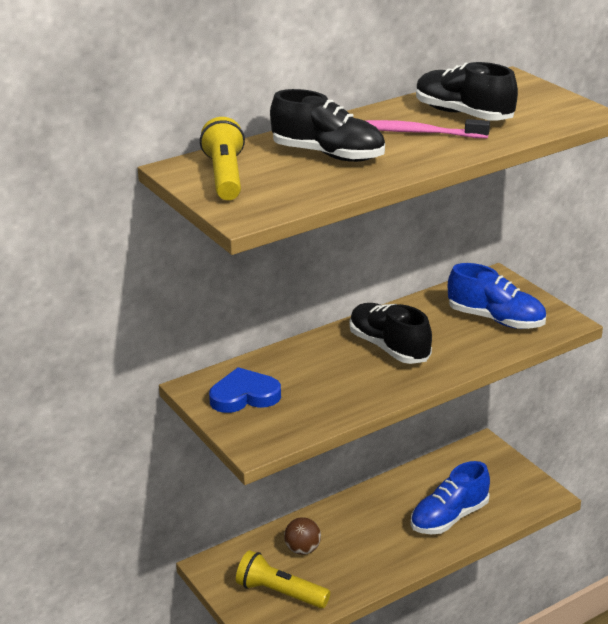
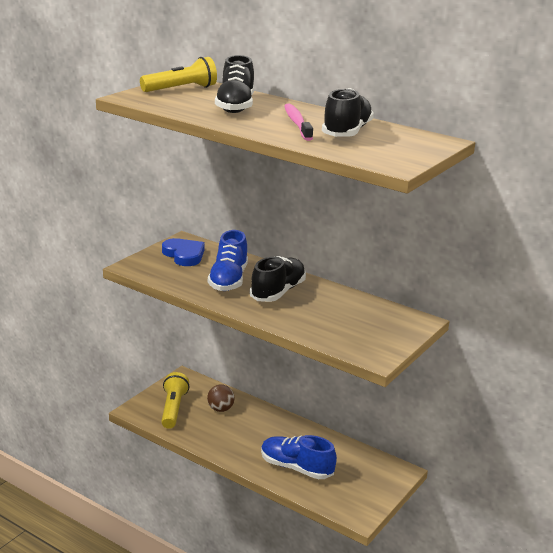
camera: 65 degrees right, 5 degrees down
blue shoe [448,263,546,329] -> blue shoe moved to [208,230,248,291]

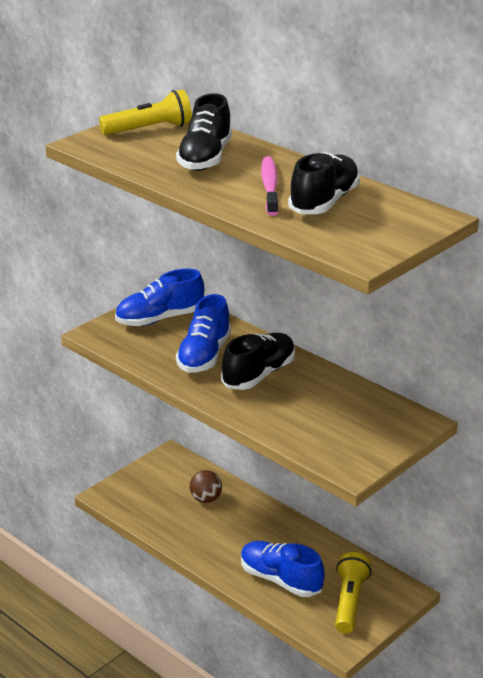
camera: 10 degrees right, 5 degrees up
yellow flashlight [161,372,189,429] -> yellow flashlight moved to [335,552,371,633]
blue heart [162,238,205,266] -> blue shoe [115,269,204,326]

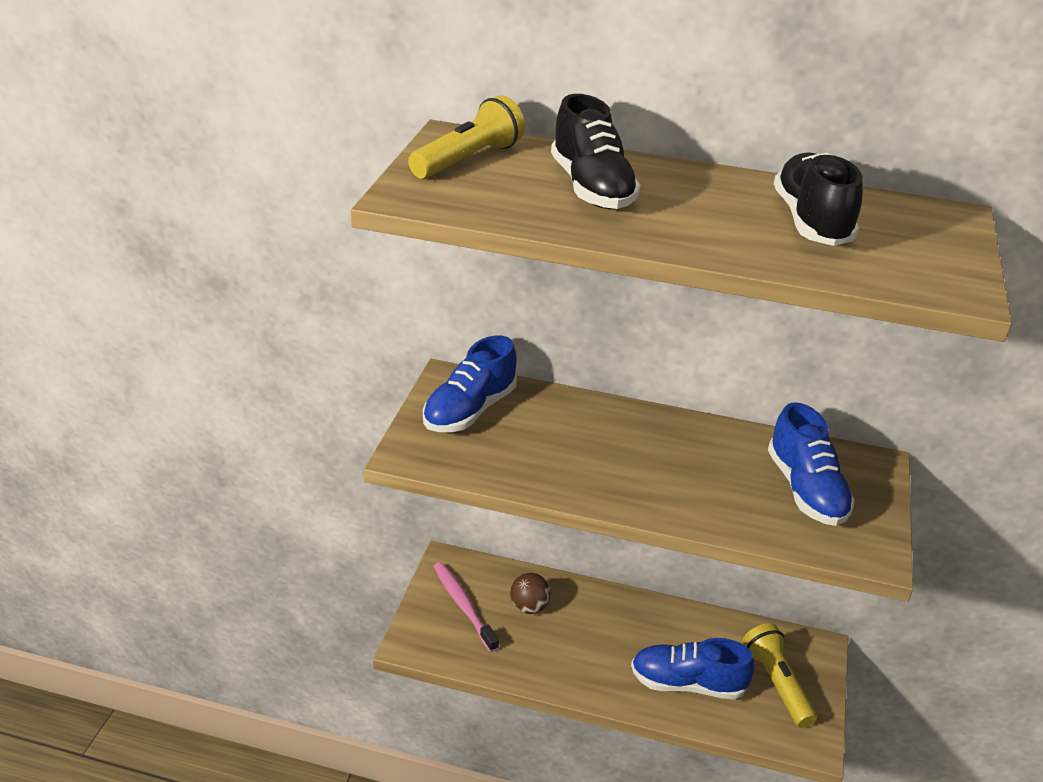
camera: 30 degrees left, 5 degrees up
blue shoe [176,294,231,373] -> blue shoe moved to [768,402,855,526]
black shoe [221,333,295,390] -> none
pink toothbrush [261,156,279,216] -> pink toothbrush moved to [433,562,499,652]

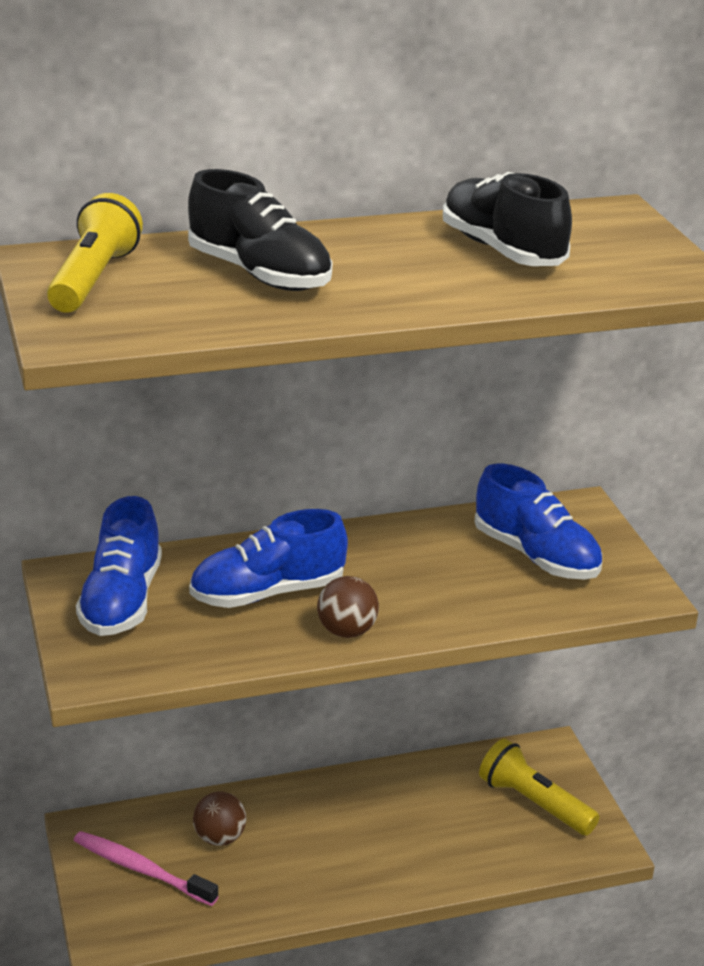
camera: 30 degrees left, 5 degrees down
blue shoe [631,638,755,700] -> blue shoe moved to [189,509,348,608]
none -> brown ball [317,576,379,638]

